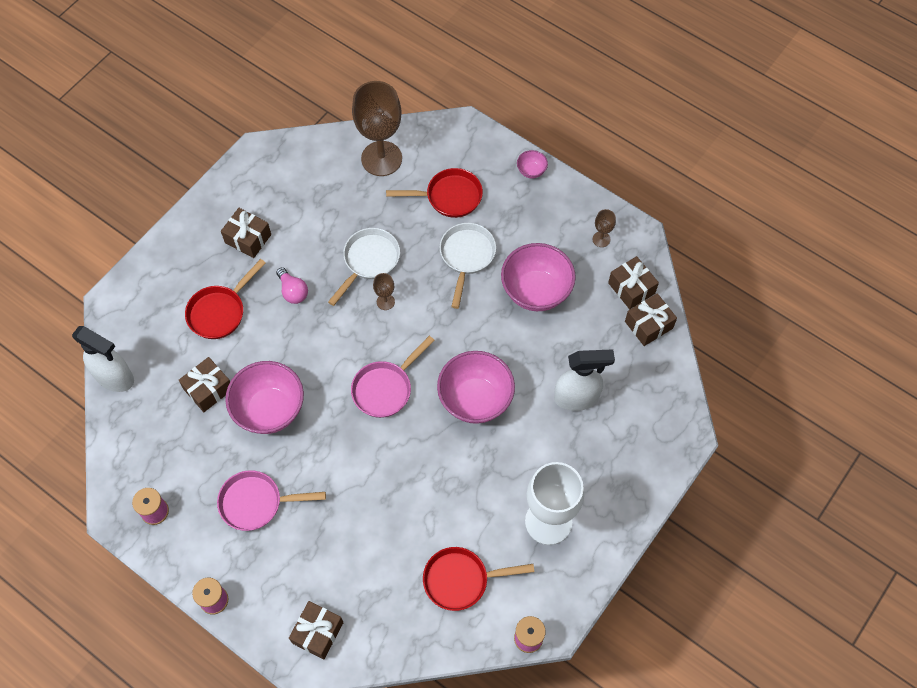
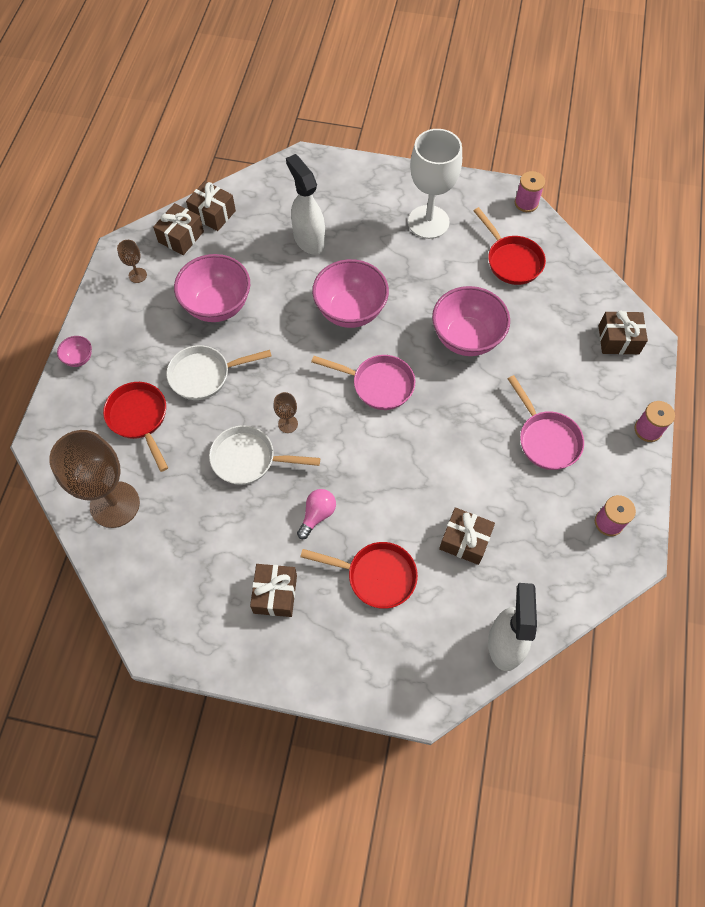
camera: 115 degrees left, 0 degrees up
pink bowl [225,361,304,434] -> pink bowl moved to [432,286,510,356]

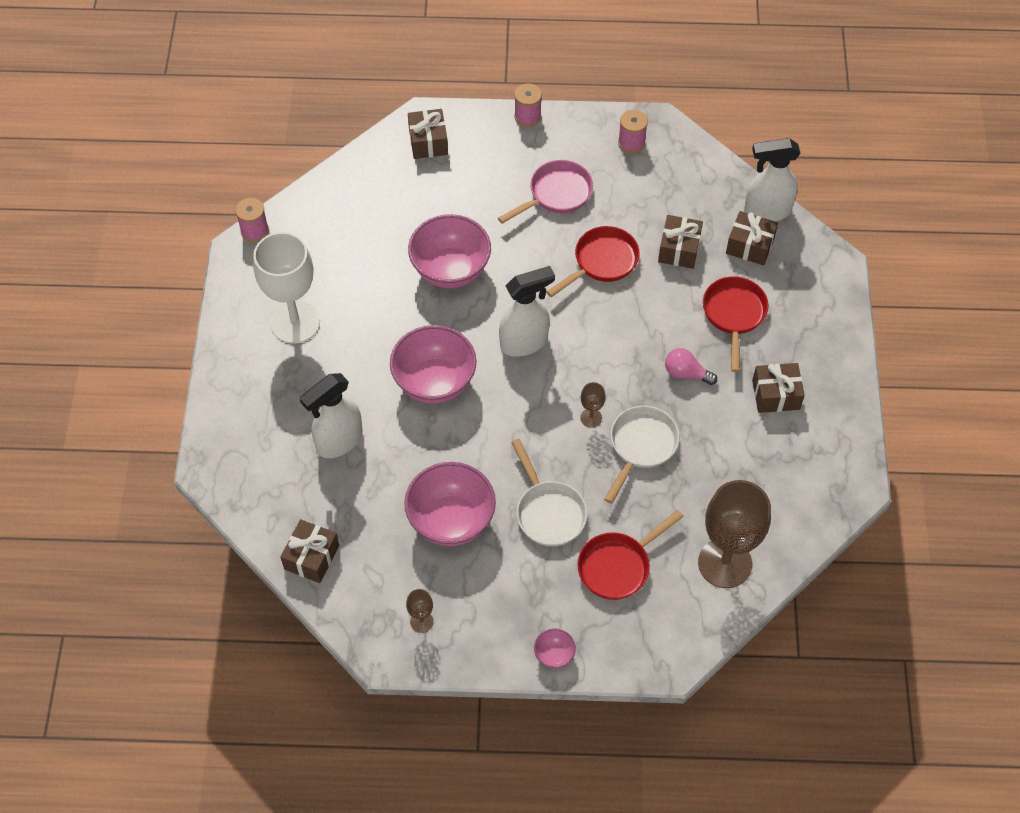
camera: 100 degrees left, 5 degrees down
brown gift [153,203,204,255] -> brown gift moved to [726,211,778,265]
white pan [209,425,320,485] -> white pan turned 150 degrees counterclockwise [604,406,679,504]
pink pan [311,355,415,410] -> white spray bottle [499,266,555,357]
red pan [474,207,546,285] -> red pan moved to [546,226,640,297]

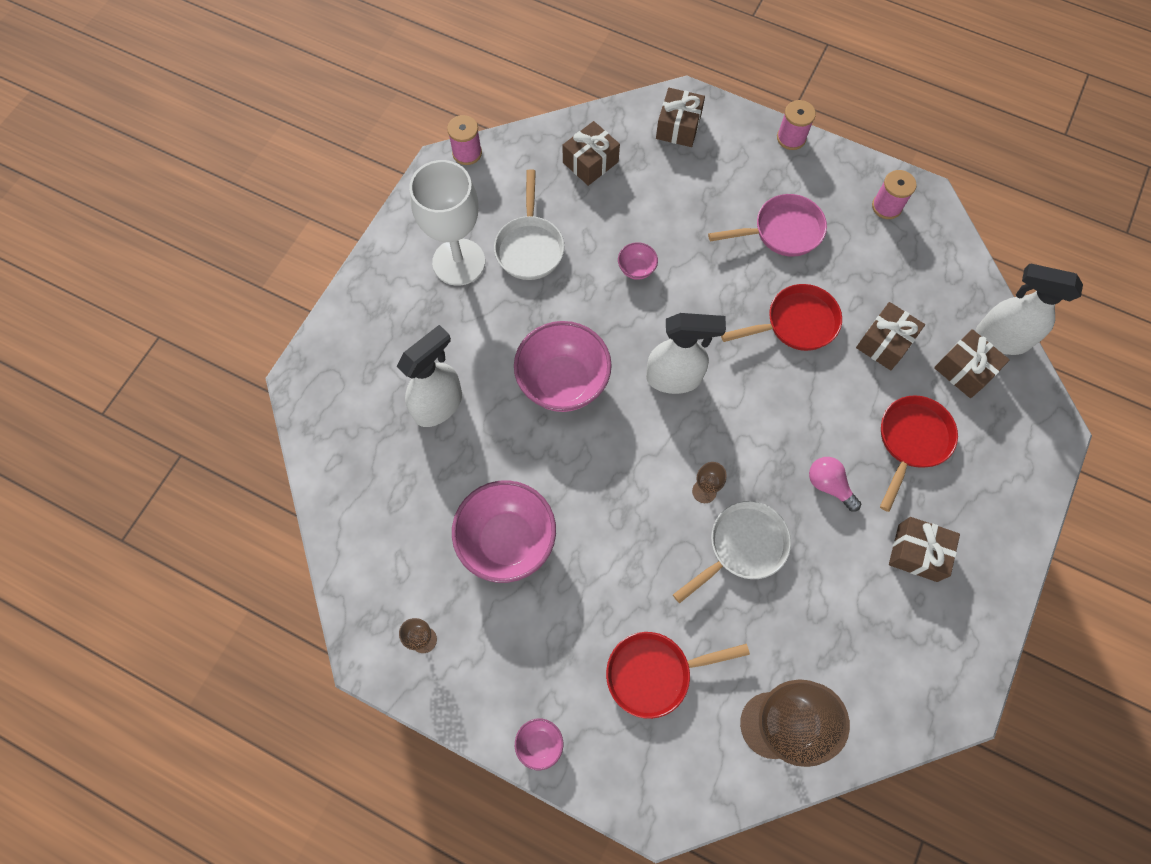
camera: 25 degrees right, 10 degrees up
brown gift [280,519,339,583] -> brown gift moved to [562,121,620,186]
white spray bottle [300,373,363,458] -> white spray bottle turned 150 degrees clockwise [396,325,462,427]
pink bowl [408,214,491,288] -> pink bowl [618,242,658,280], size x0.45
white pan [511,439,587,547] -> white pan moved to [494,169,564,280]

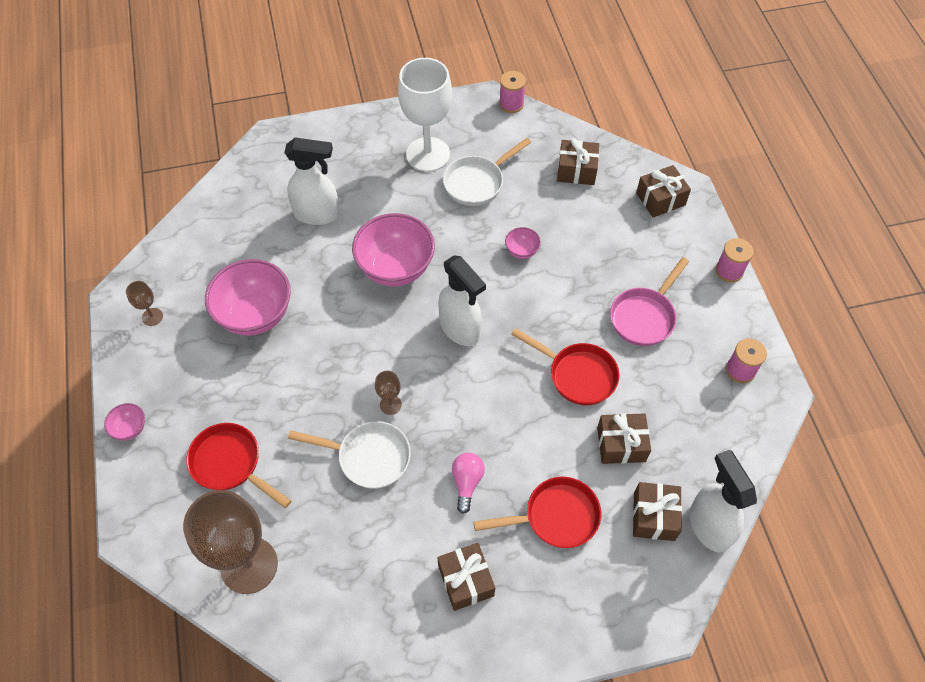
camera: 50 degrees right, 10 degrees down
pink pan [708,194,827,257] -> pink pan turned 90 degrees clockwise [610,257,689,346]

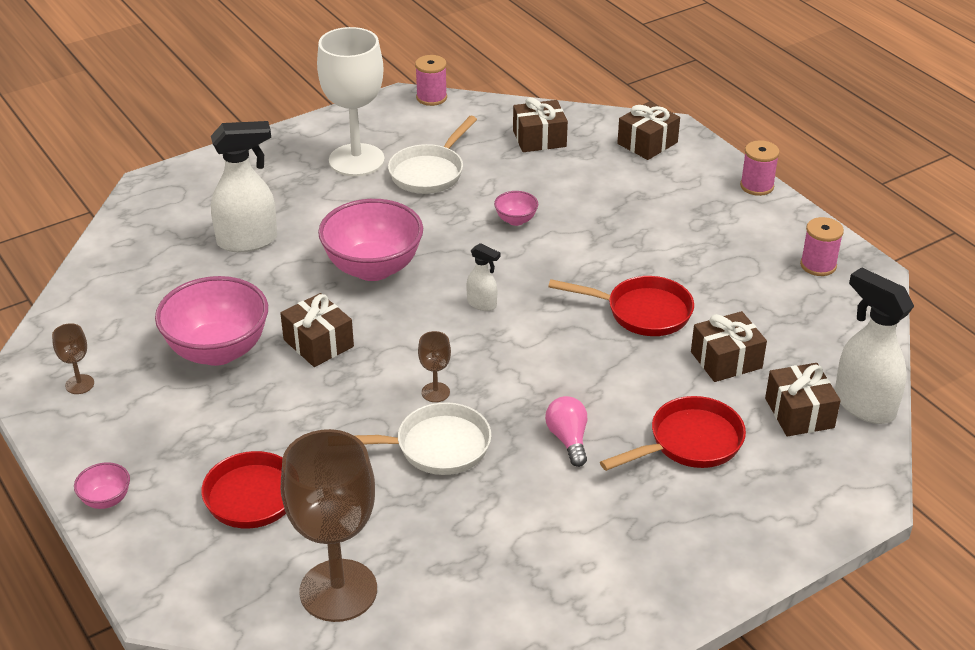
camera: 20 degrees left, 20 degrees down
brown gift [437,543,495,611] -> brown gift moved to [280,293,354,367]
white spray bottle [438,256,486,346] -> white spray bottle [466,243,501,311], size x0.51
pink pan [610,257,689,346] -> none

